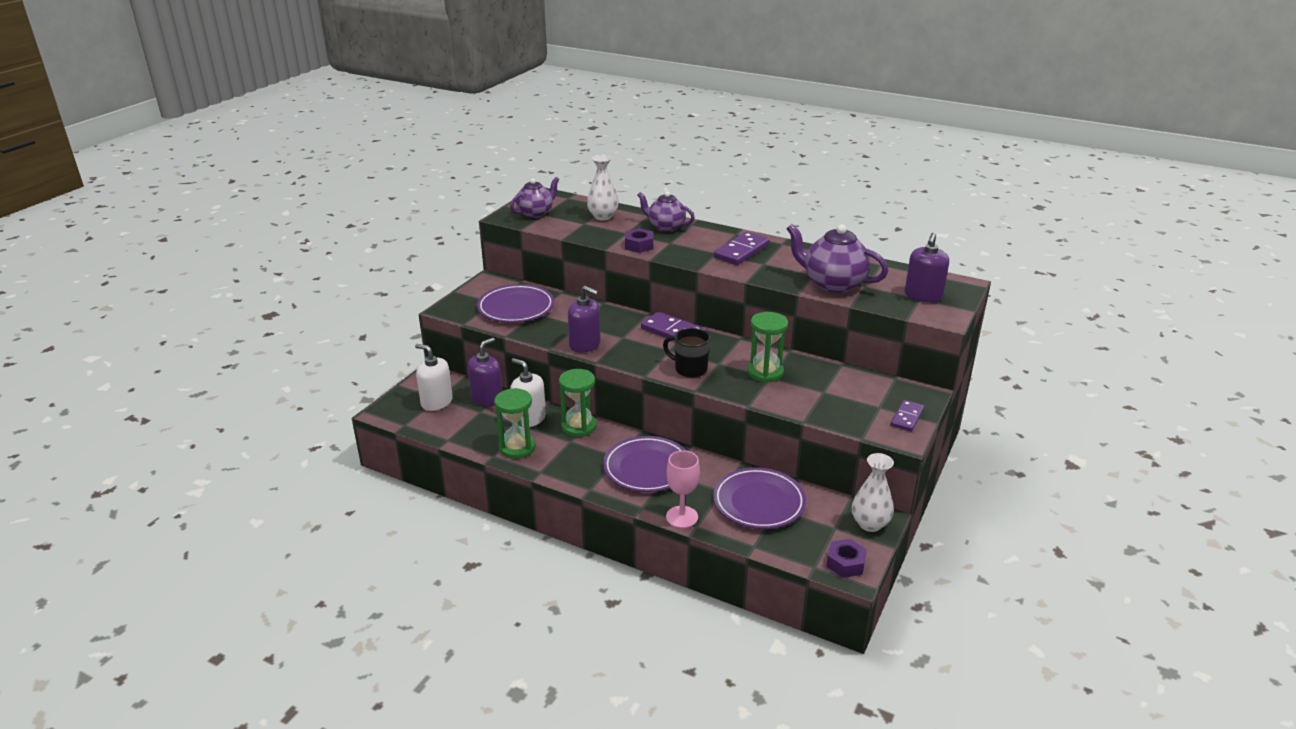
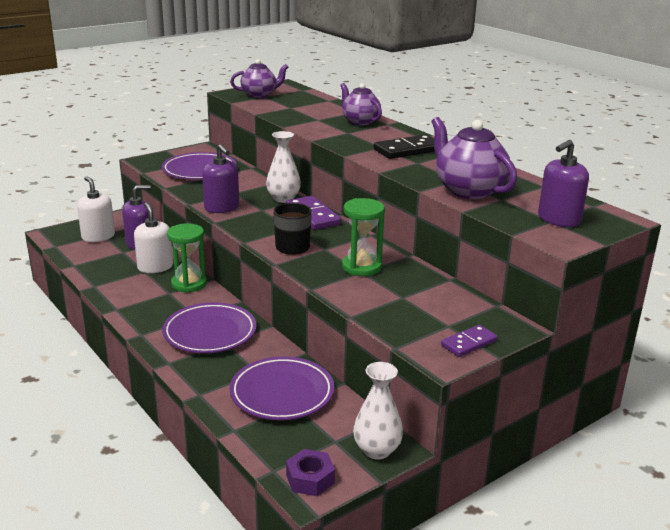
camera: 25 degrees right, 5 degrees down
green hourglass [494,388,535,459] -> none
white vase [587,155,619,221] -> white vase moved to [266,131,301,203]
purple nut [625,228,653,253] -> none
pink goblet [666,450,700,528] -> none
purple domino [714,232,770,265] -> black domino [374,135,435,159]

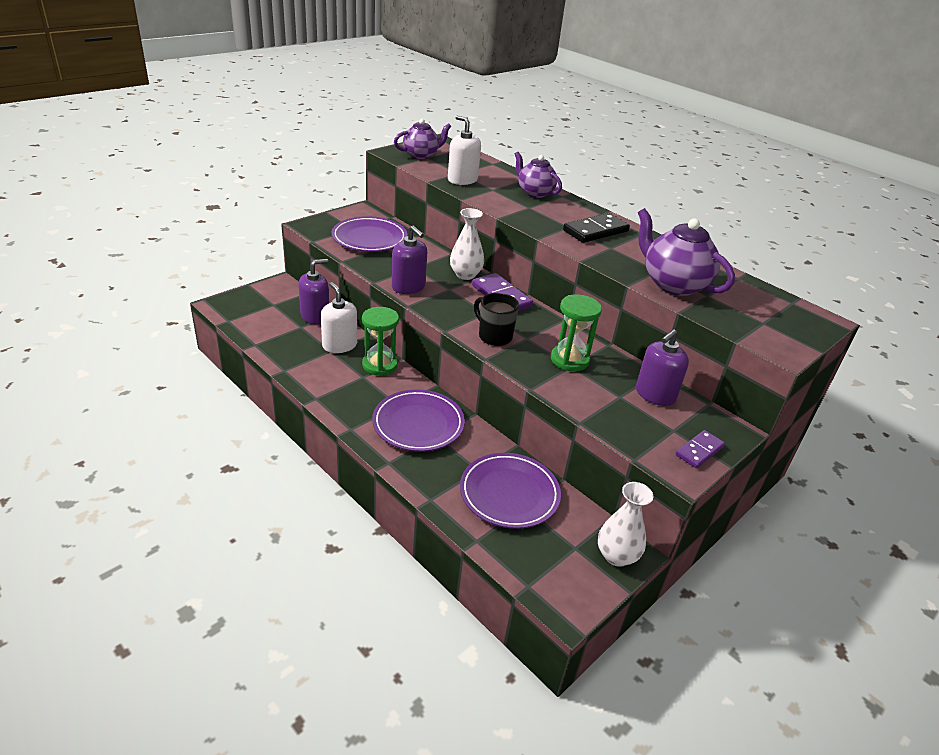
camera: 10 degrees left, 10 degrees up
white soap dispenser [77,176,115,242] -> white soap dispenser moved to [448,115,481,185]
purple nut [286,449,335,496] -> none
purple soap dispenser [538,140,589,227] -> purple soap dispenser moved to [636,329,689,406]

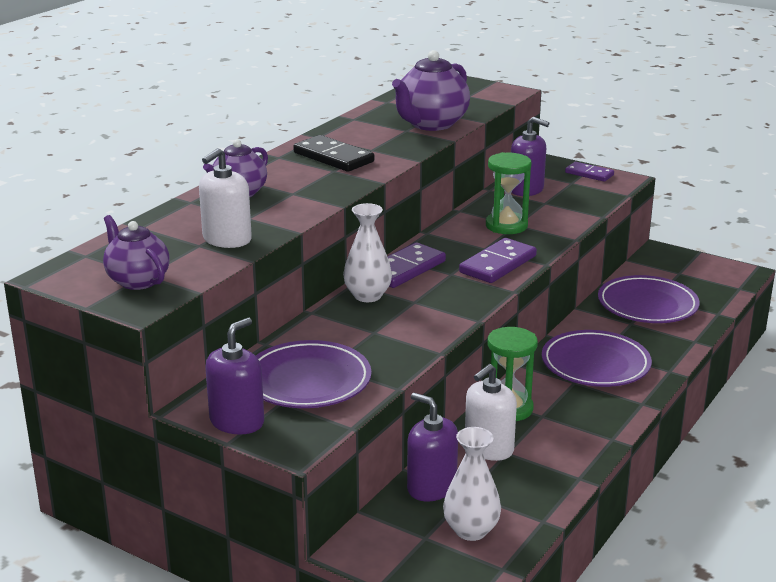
camera: 100 degrees left, 10 degrees down
purple soap dispenser [392,226,427,294] -> purple soap dispenser moved to [205,318,264,434]
black mug [474,293,519,346] -> purple domino [459,238,537,283]
white vase [598,482,653,567] -> white vase moved to [443,427,501,541]

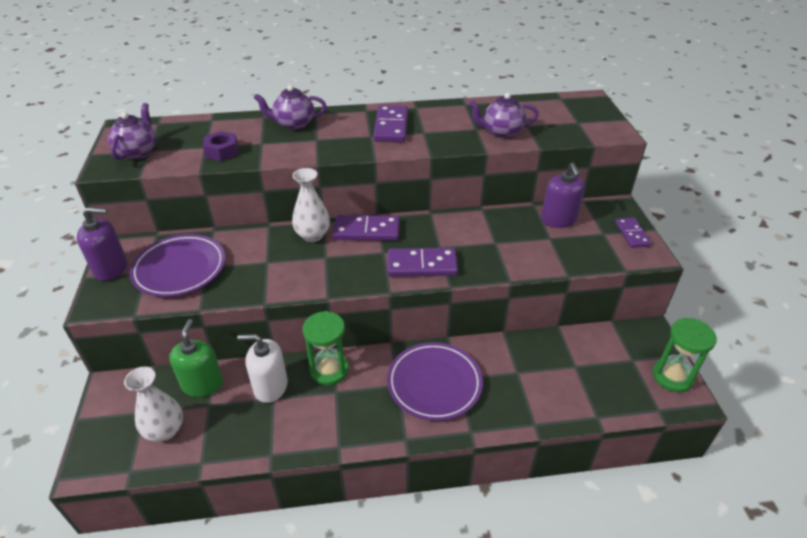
camera: 50 degrees right, 15 degrees up
white soap dispenser [199,148,252,248] -> purple nut [203,131,238,161]
black domino [293,135,374,172] -> purple domino [373,105,408,142]
purple teapot [392,50,470,131] -> purple teapot [469,93,539,138], size x0.66
purple soap dispenser [407,393,458,501] -> green soap dispenser [169,319,223,397]
green hourglass [486,152,531,234] -> green hourglass moved to [652,318,717,392]
purple plate [598,275,700,323] -> none

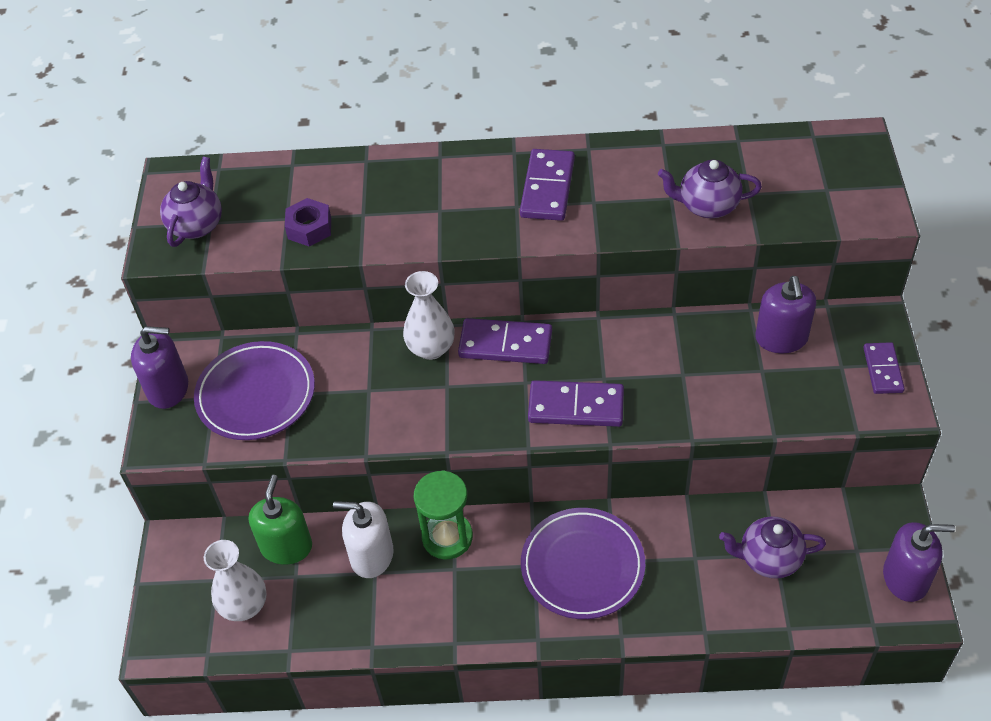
camera: 10 degrees right, 10 degrees up
purple teapot [254,85,327,130] -> purple teapot moved to [719,516,826,579]
green hourglass [652,318,717,392] -> purple soap dispenser [883,522,955,602]

